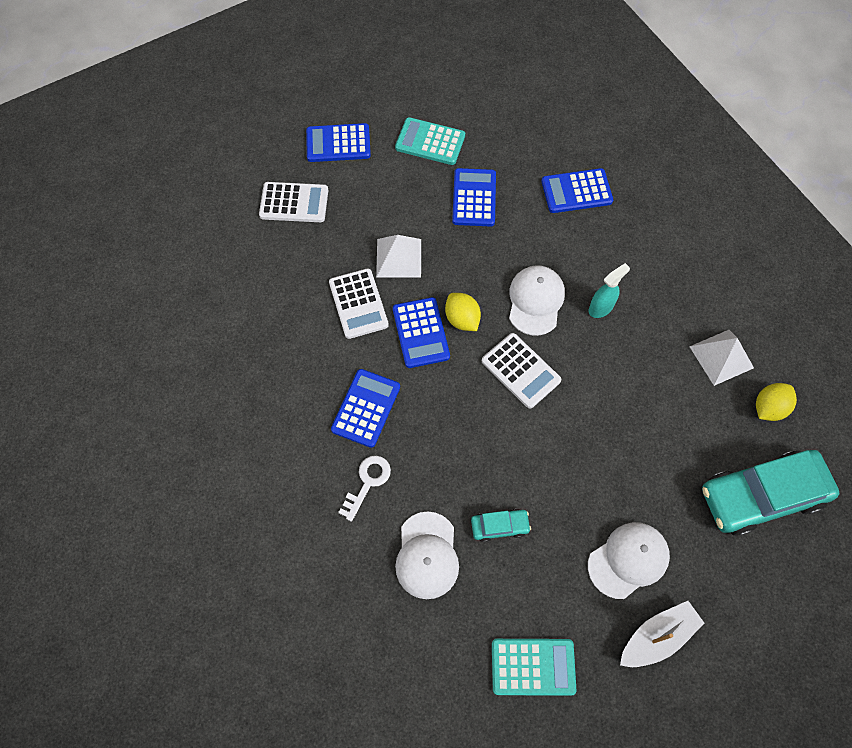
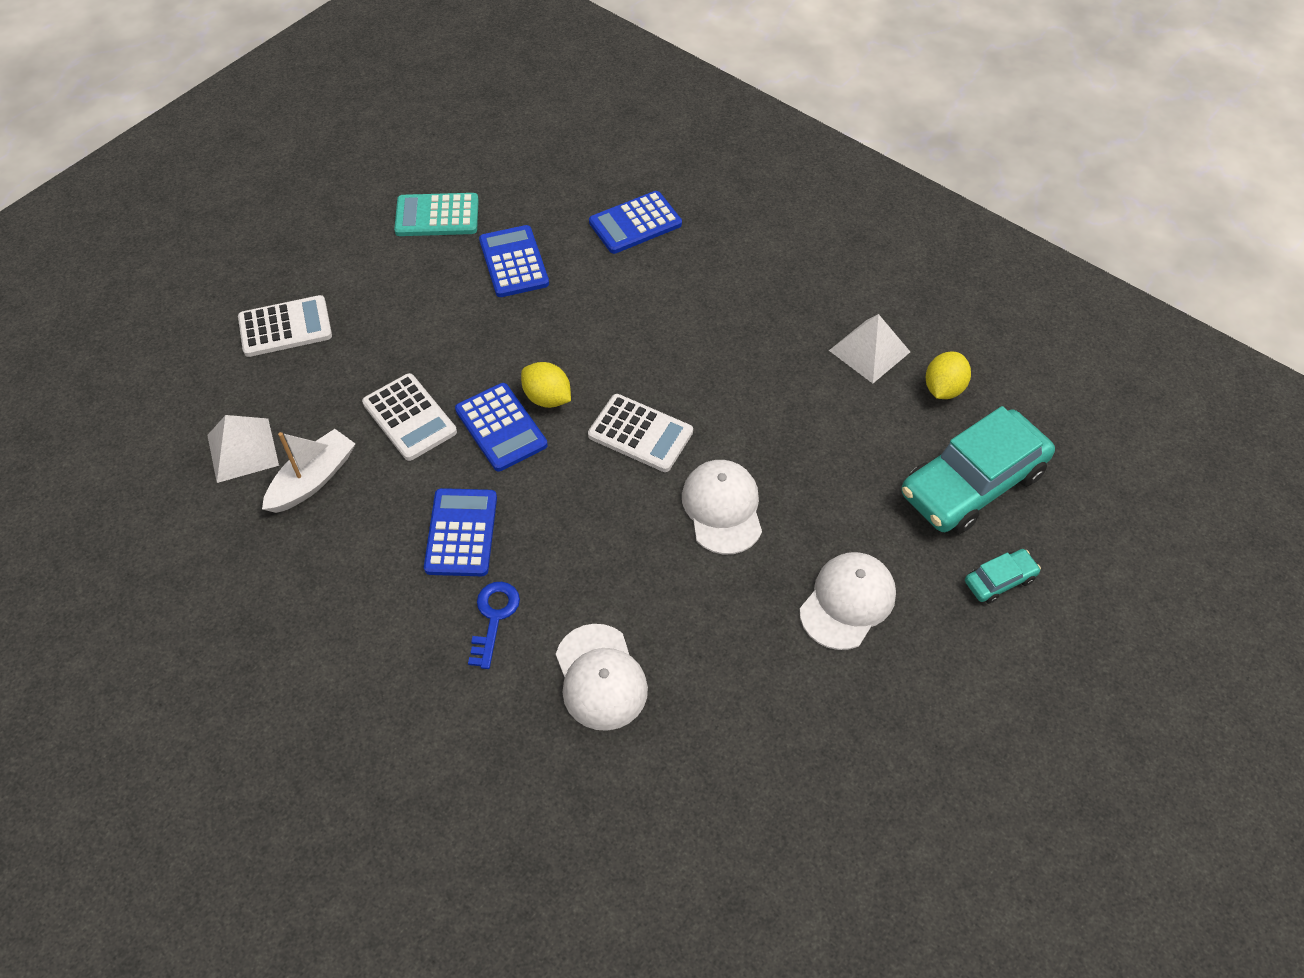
camera: 20 degrees left, 10 degrees down
blue calculator [306,123,371,162] -> none
white key [338,456,391,522] -> blue key [468,582,520,669]
white pyramid [376,235,421,278] -> white pyramid moved to [207,415,279,483]
turquoise car [471,509,531,542] -> turquoise car moved to [965,549,1041,604]
turquoise calculator [492,639,576,696] -> none
white cap [509,265,565,336] -> white cap moved to [682,460,762,554]
turquoise spray bottle [588,263,630,318] -> none
white boat [620,601,704,667] -> white boat moved to [262,429,355,513]

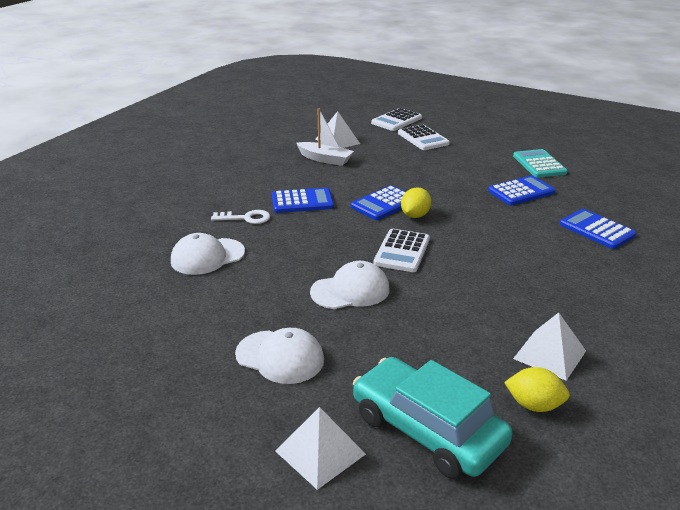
camera: 80 degrees right, 25 degrees down
white calculator [362,373,457,461] -> white calculator moved to [371,108,422,131]
blue key [468,582,520,669] -> white key [211,210,270,224]
turquoise car [965,549,1041,604] -> white pyramid [275,407,366,490]

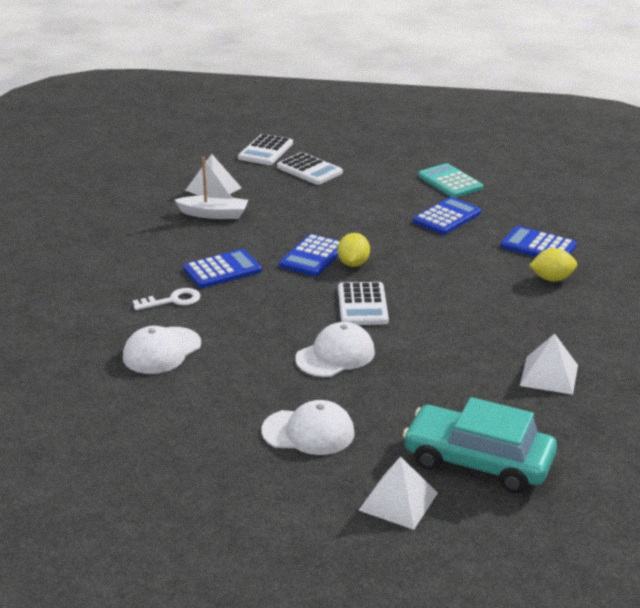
camera: 20 degrees left, 0 degrees up
yellow lemon [504,367,570,412] -> yellow lemon moved to [529,248,577,282]

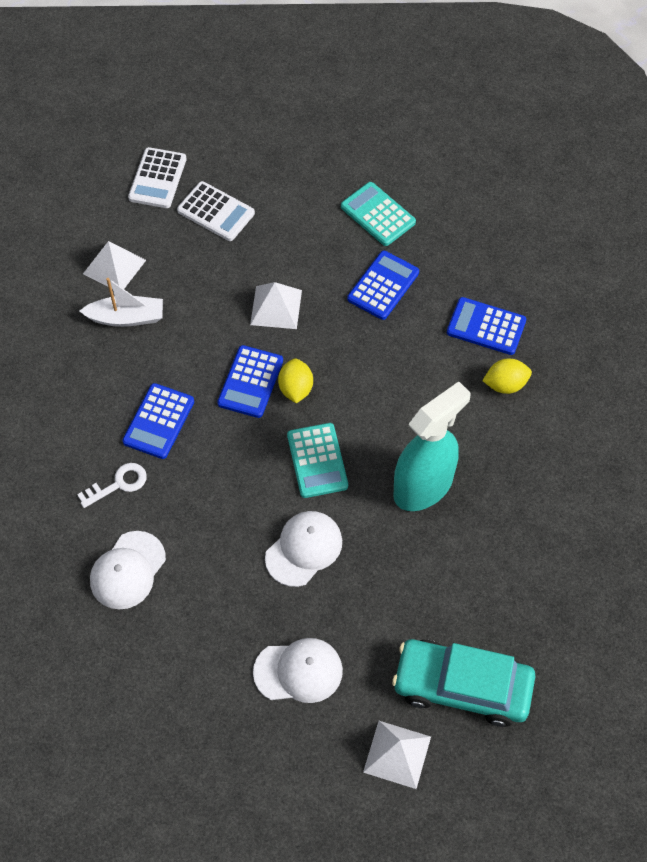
camera: 10 degrees left, 30 degrees up
blue calculator [183,249,262,288] -> blue calculator turned 150 degrees clockwise [123,383,194,459]
white calculator [338,282,389,325] -> turquoise calculator [287,423,348,498]
white pyramid [520,333,578,395] -> white pyramid moved to [250,282,302,329]
none -> turquoise spray bottle [393,382,471,511]

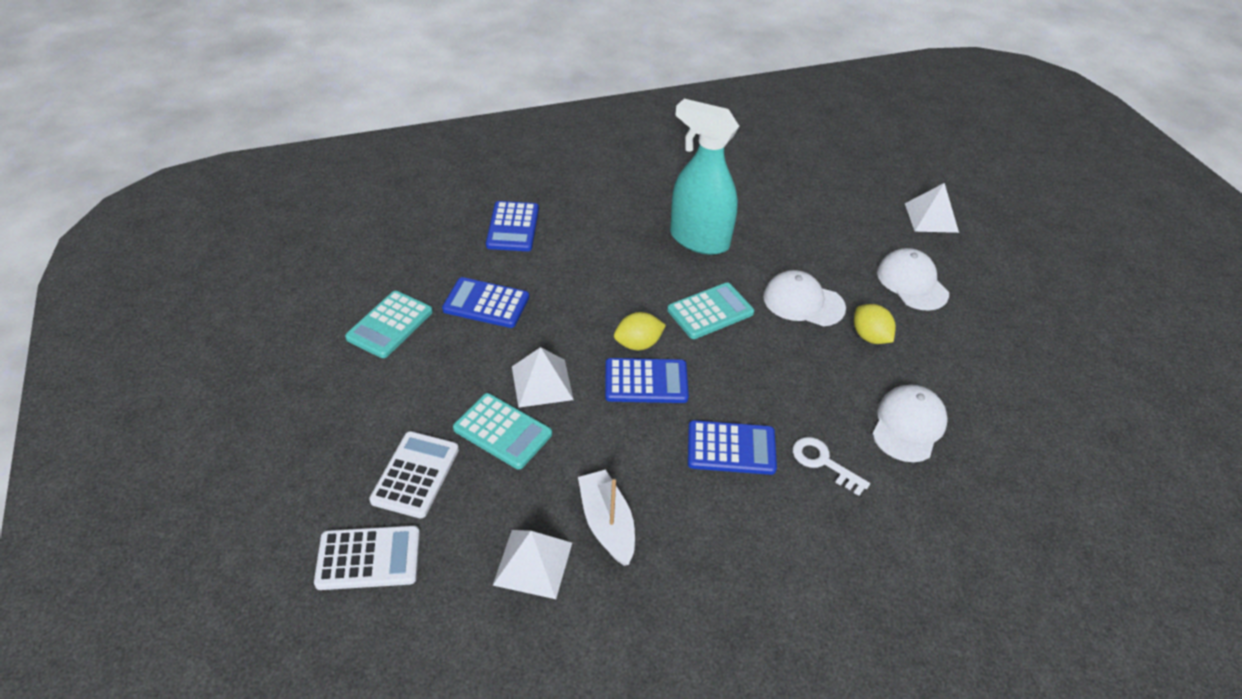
camera: 110 degrees left, 15 degrees down
white cap [90,531,166,610] -> white cap turned 75 degrees counterclockwise [872,385,948,462]
turquoise car [392,639,536,727] -> none
yellow lemon [482,358,532,394] -> yellow lemon moved to [854,304,896,344]
none -> turquoise calculator [453,393,552,469]

